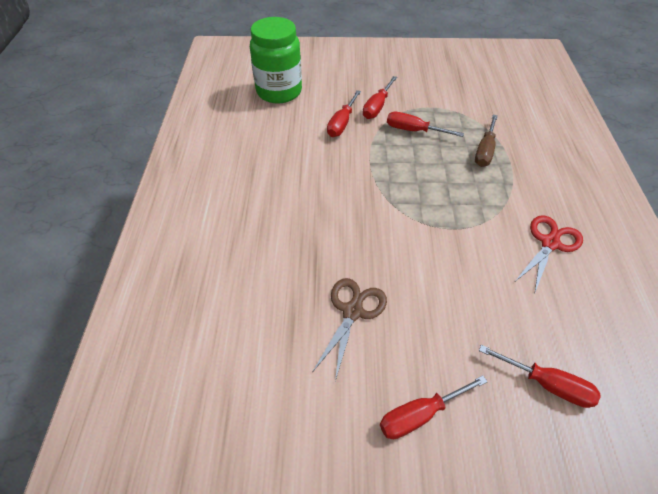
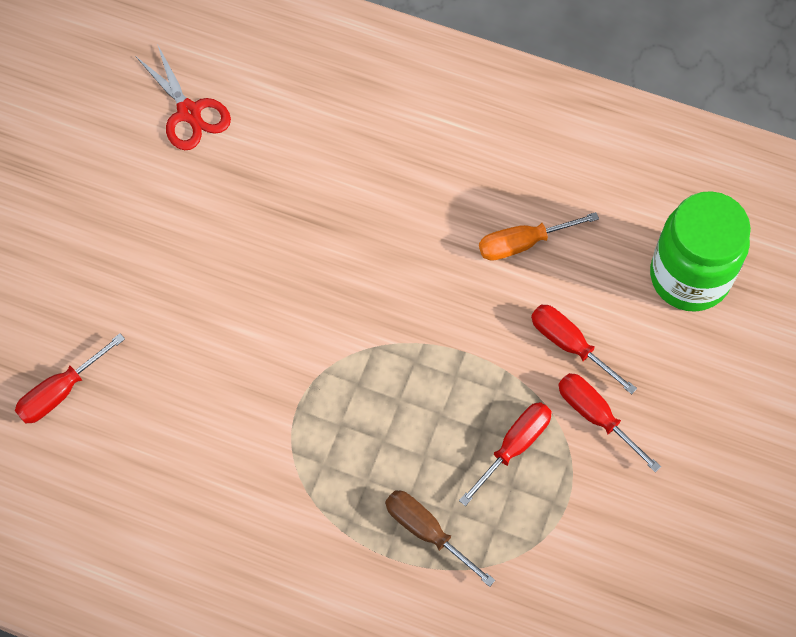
camera: 110 degrees right, 15 degrees up
brown scissors [313,278,387,381] -> none
red screwdriver [380,375,487,439] -> none
red scissors [516,215,583,292] -> red scissors moved to [135,44,231,150]
none -> orange screwdriver [479,212,599,261]

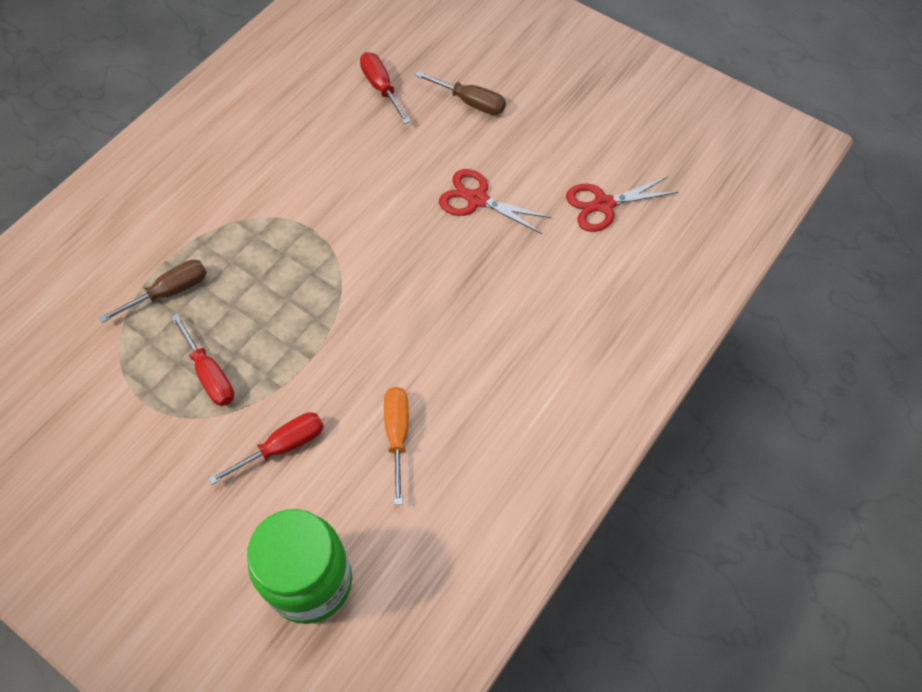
camera: 105 degrees right, 5 degrees down
red screwdriver [558,373,661,472] -> none
none -> brown screwdriver [415,71,506,115]
none -> red scissors [439,169,551,234]

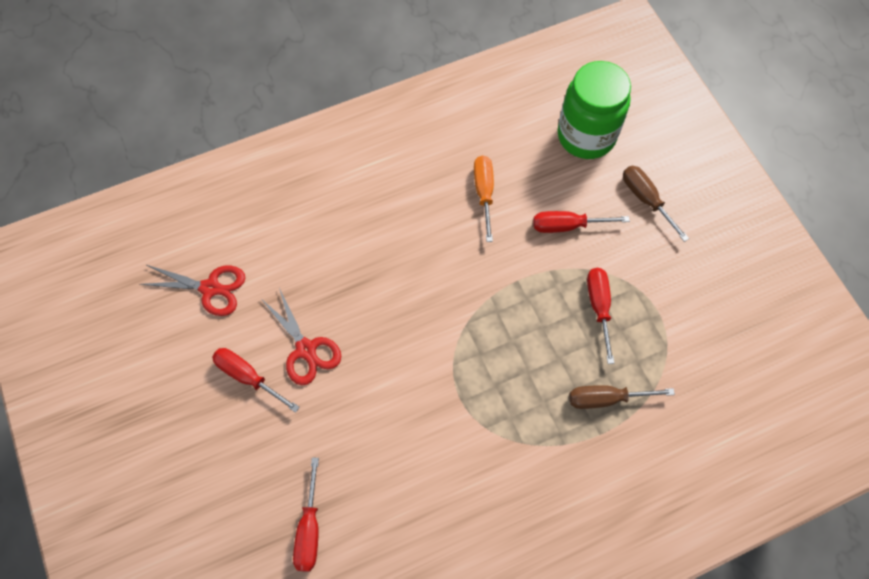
camera: 150 degrees left, 5 degrees up
orange screwdriver [384,387,409,505] -> orange screwdriver turned 150 degrees clockwise [474,155,494,242]
brown screwdriver [415,71,506,115] -> brown screwdriver moved to [623,166,689,242]
none -> red screwdriver [212,348,300,413]

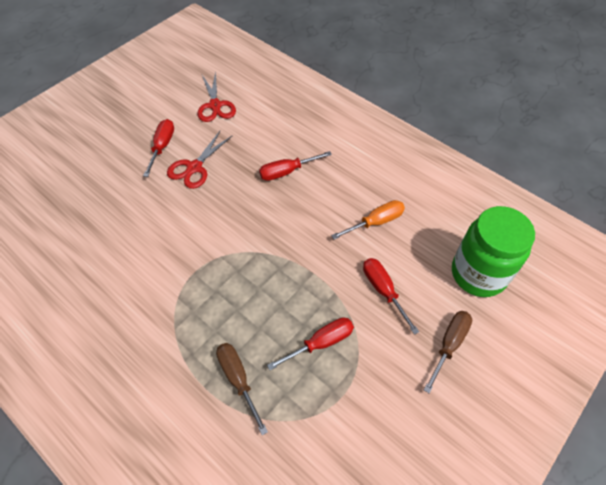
camera: 65 degrees right, 10 degrees down
red screwdriver [293,457,319,572] -> red screwdriver moved to [259,151,332,181]

